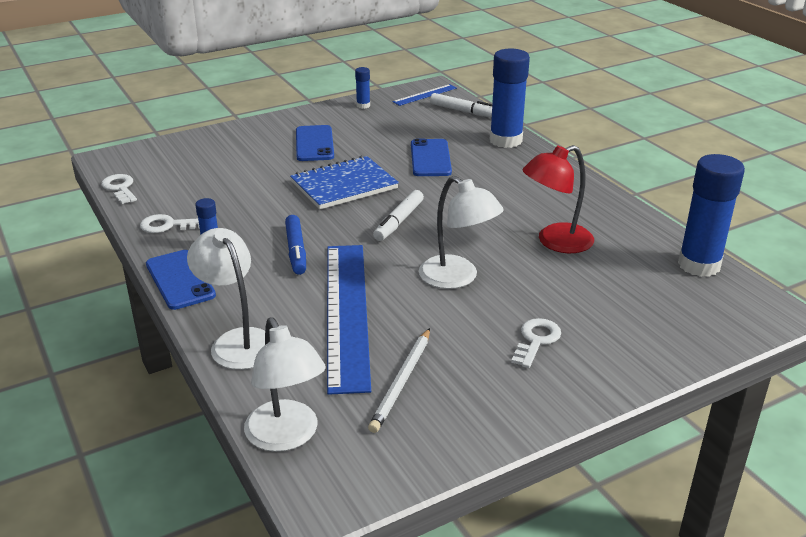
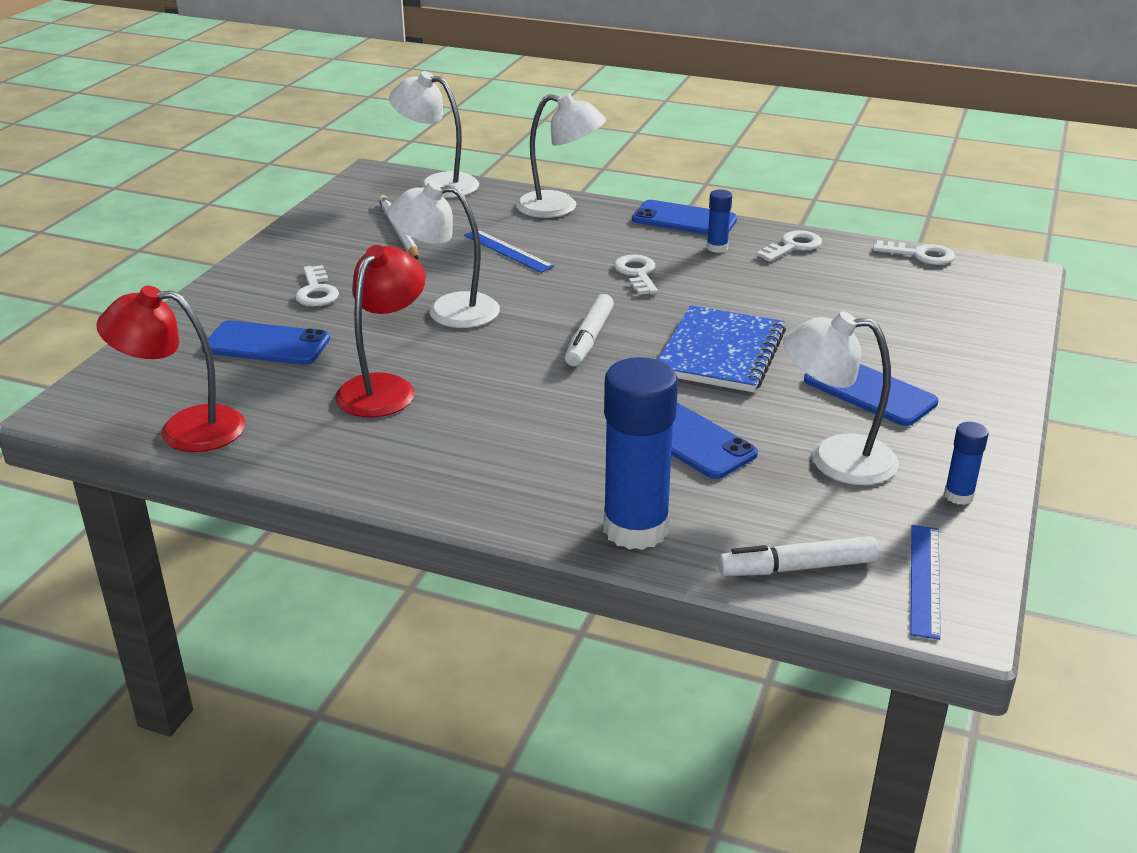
camera: 140 degrees right, 0 degrees up
blue marker [285,215,306,275] -> white key [614,255,658,295]
blue ruler [327,245,371,395] -> blue ruler [464,230,555,273], size x0.45
white marker [373,190,424,241] -> white marker turned 150 degrees counterclockwise [565,294,614,366]
blue glue stick [678,154,745,277] -> red lamp [97,286,246,452]
none -> blue phone [202,321,330,365]
none -> white lamp [783,311,899,485]

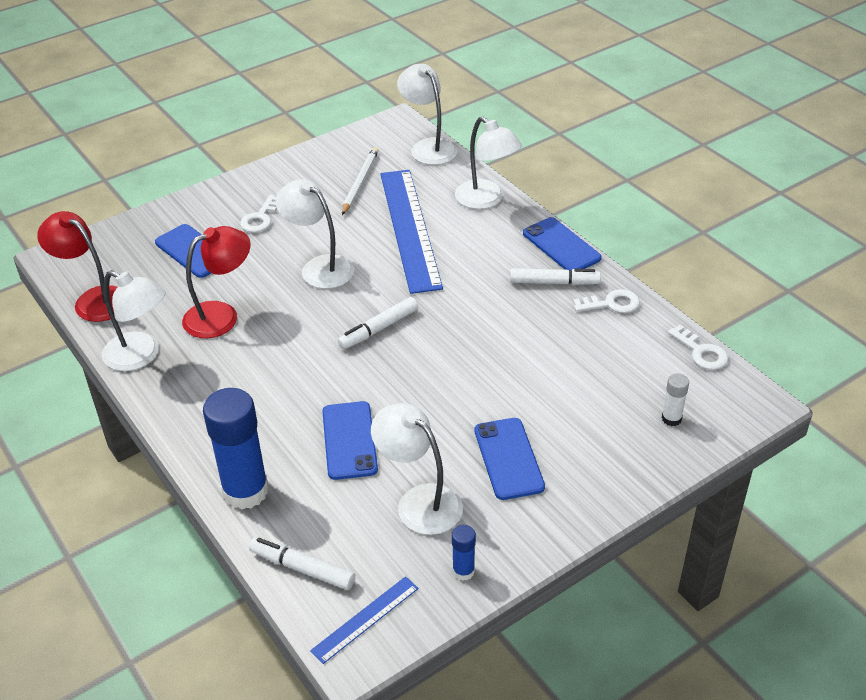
camera: 35 degrees right, 10 degrees up
blue ruler [464,230,555,273] -> blue ruler [380,170,443,294], size x2.20
white key [614,255,658,295] -> none
blue notebook [658,305,786,392] -> none
blue glue stick [707,189,732,253] -> white marker [510,268,601,285]
none -> white lamp [102,270,165,371]
none -> white glue stick [662,373,689,426]

